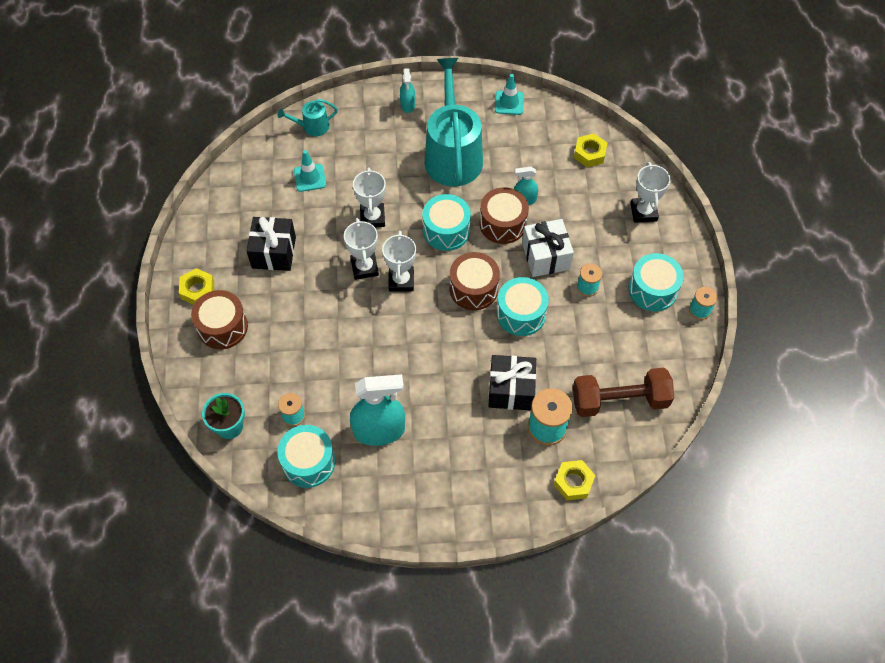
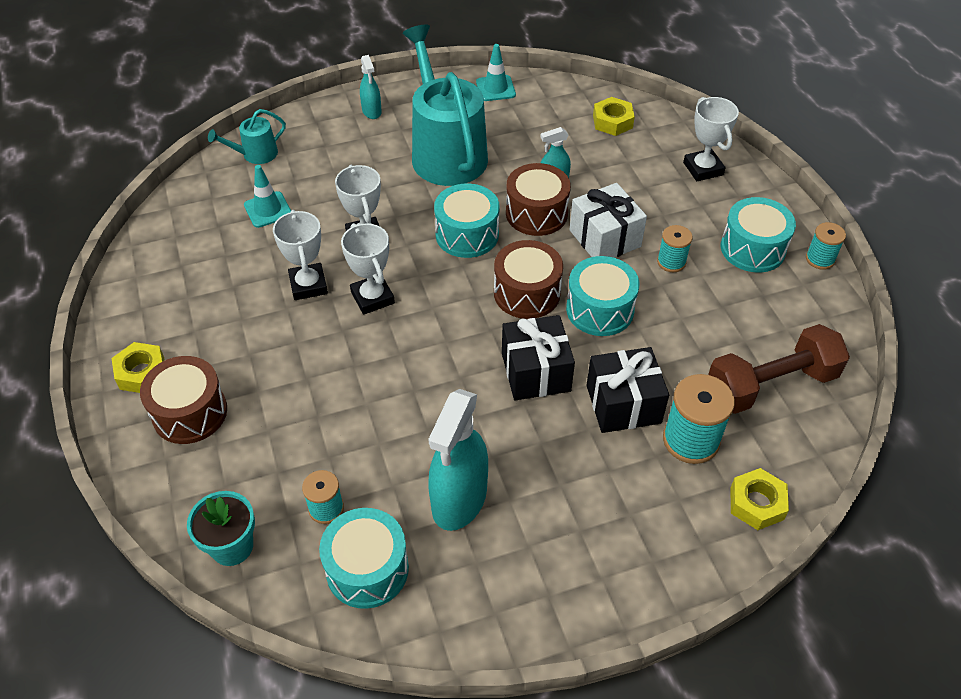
camera: 15 degrees left, 10 degrees down
black gift [247,217,296,271] -> black gift moved to [502,315,575,400]
turquoise spray bottle [350,374,405,446] -> turquoise spray bottle turned 135 degrees clockwise [428,389,488,531]
white trophy [382,231,416,291] -> white trophy moved to [273,210,328,300]

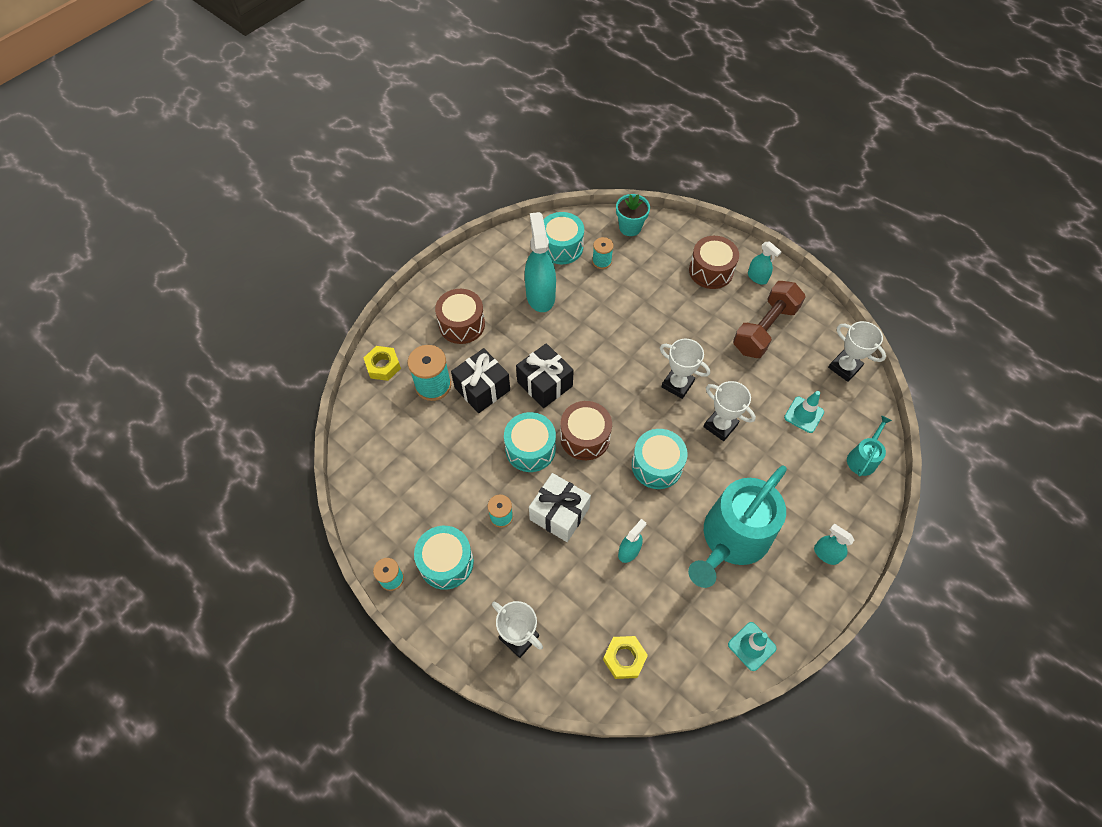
camera: 150 degrees right, 10 degrees up
yellow nut [112,342,165,393] -> turquoise spray bottle [748,241,782,285]
white trophy [273,210,328,300] -> white trophy moved to [828,321,886,382]
turquoise watering can [403,25,488,186] -> turquoise watering can turned 90 degrees clockwise [688,466,787,588]
brown drum [506,163,571,236] -> brown drum moved to [435,289,485,344]
brown dumbbell [708,324,850,414] -> brown dumbbell moved to [733,281,806,358]

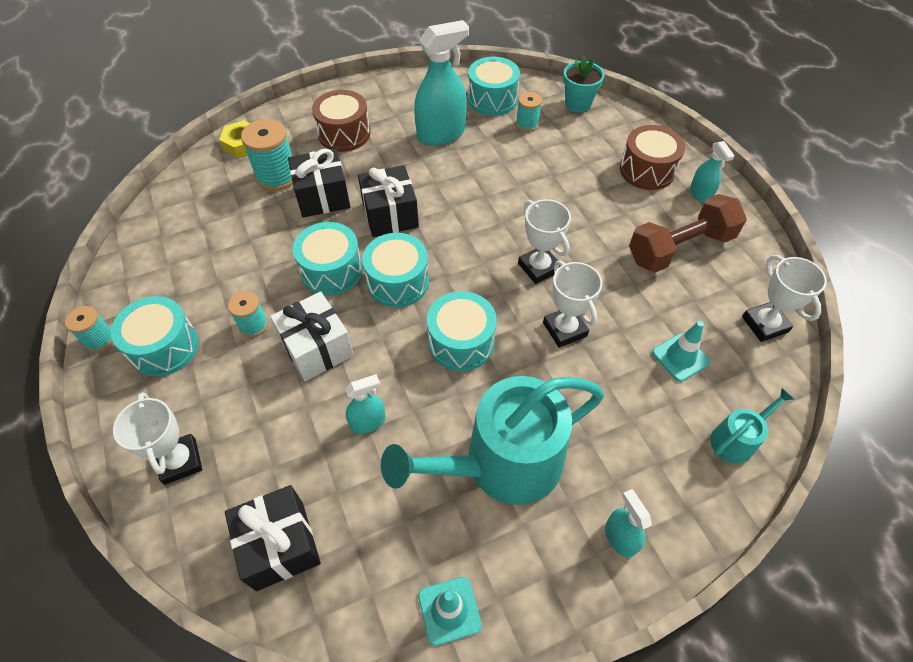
camera: 25 degrees right, 5 degrees down
turquoise spray bottle [525,212,556,312] -> turquoise spray bottle turned 45 degrees clockwise [414,20,469,146]
brown drum [560,401,612,460] -> turquoise drum [362,233,429,308]
yellow nut [603,636,648,679] -> black gift [225,485,321,591]

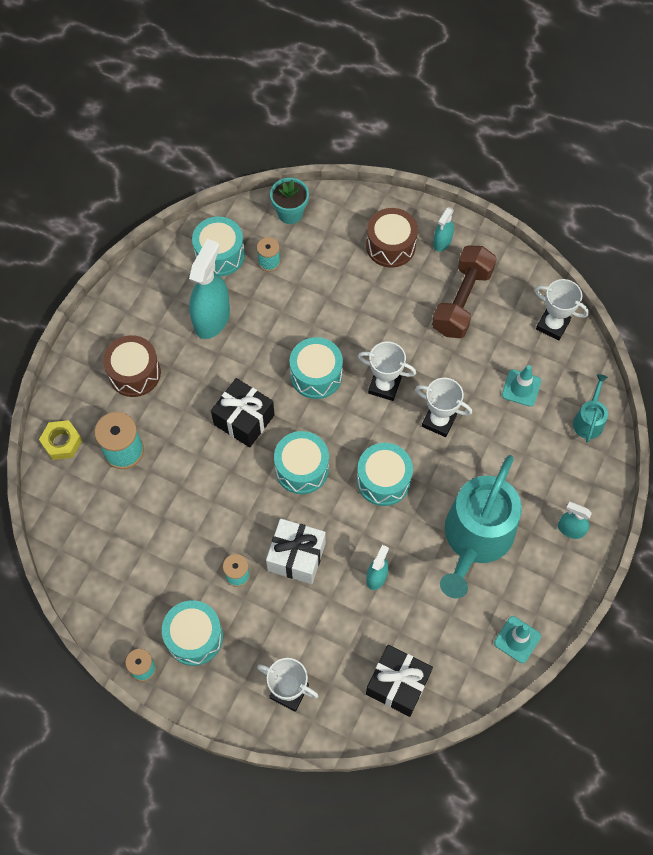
camera: 40 degrees left, 10 degrees up
black gift [288,148,350,217] -> none
turquoise drum [293,222,363,296] -> turquoise drum moved to [290,337,343,399]
turquoise spray bottle [690,141,735,203] -> turquoise spray bottle turned 90 degrees clockwise [433,207,454,252]

